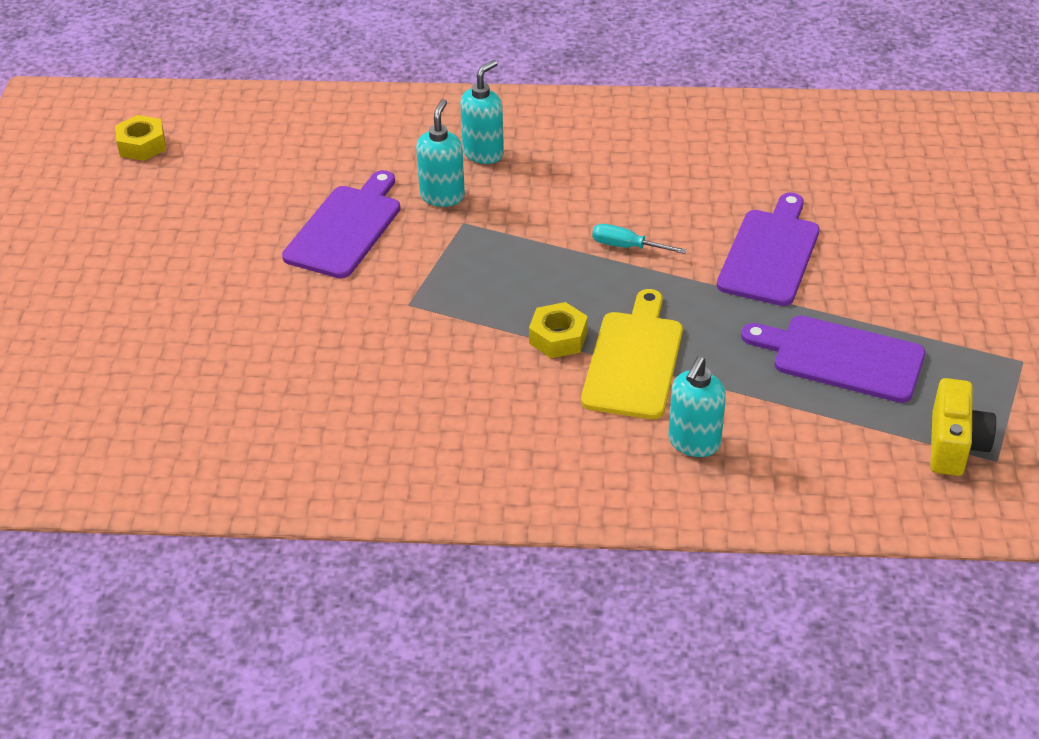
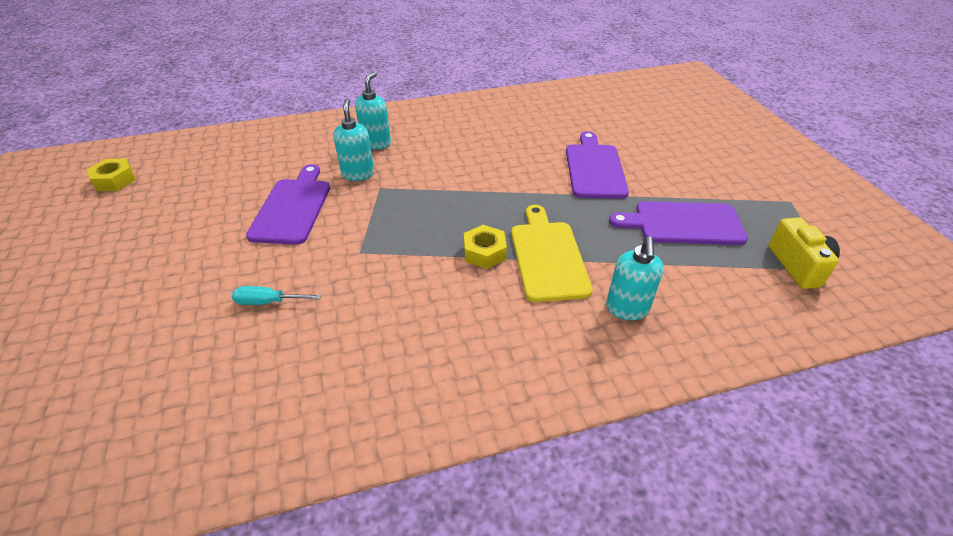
camera: 20 degrees left, 0 degrees up
turquoise screwdriver [592,224,687,254] -> turquoise screwdriver moved to [232,286,321,305]

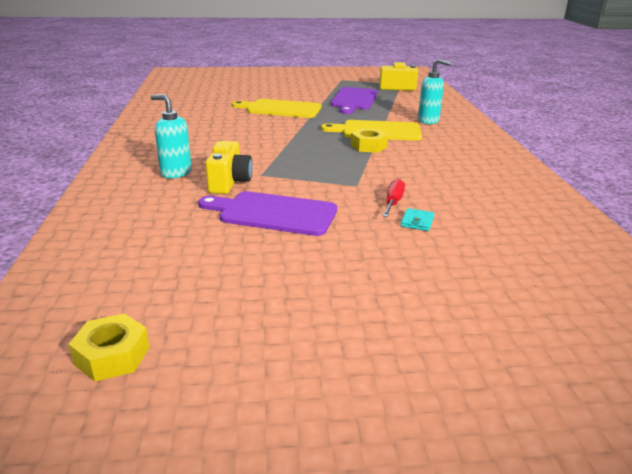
camera: 80 degrees left, 15 degrees down
turquoise screwdriver [232,286,321,305] -> turquoise wallet [401,208,434,231]
turquoise soap dispenser [333,98,374,181] -> yellow camera [205,141,253,194]
purple cutting board [566,131,629,199] -> yellow cutting board [232,99,321,118]
none -> red screwdriver [383,179,405,217]

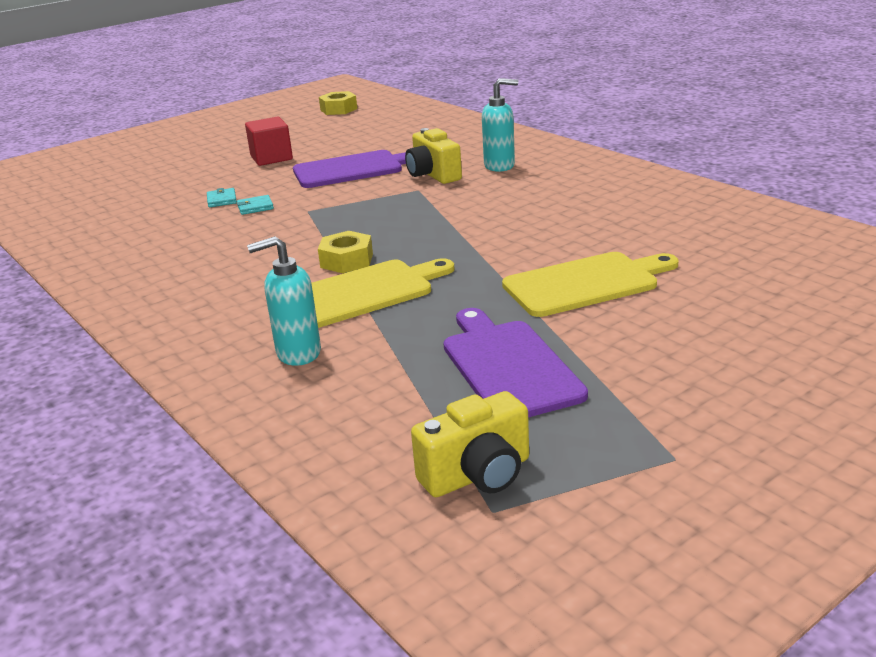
camera: 150 degrees right, 0 degrees up
red screwdriver [383,179,405,217] -> turquoise wallet [237,195,274,215]
none -> red cube [245,117,293,166]

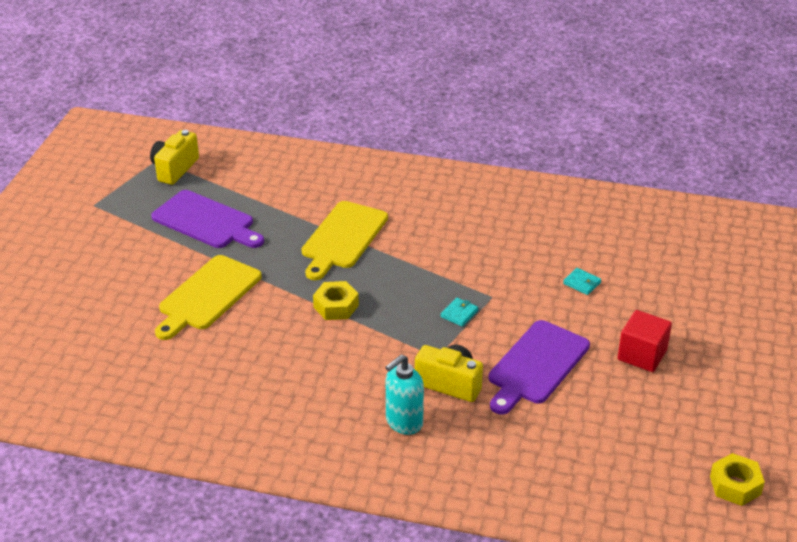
camera: 140 degrees right, 10 degrees up
turquoise wallet [237,195,274,215] -> turquoise wallet moved to [441,298,478,327]
turquoise soap dispenser [247,236,321,366] -> none
yellow nut [318,231,373,273] -> yellow nut moved to [313,281,359,320]

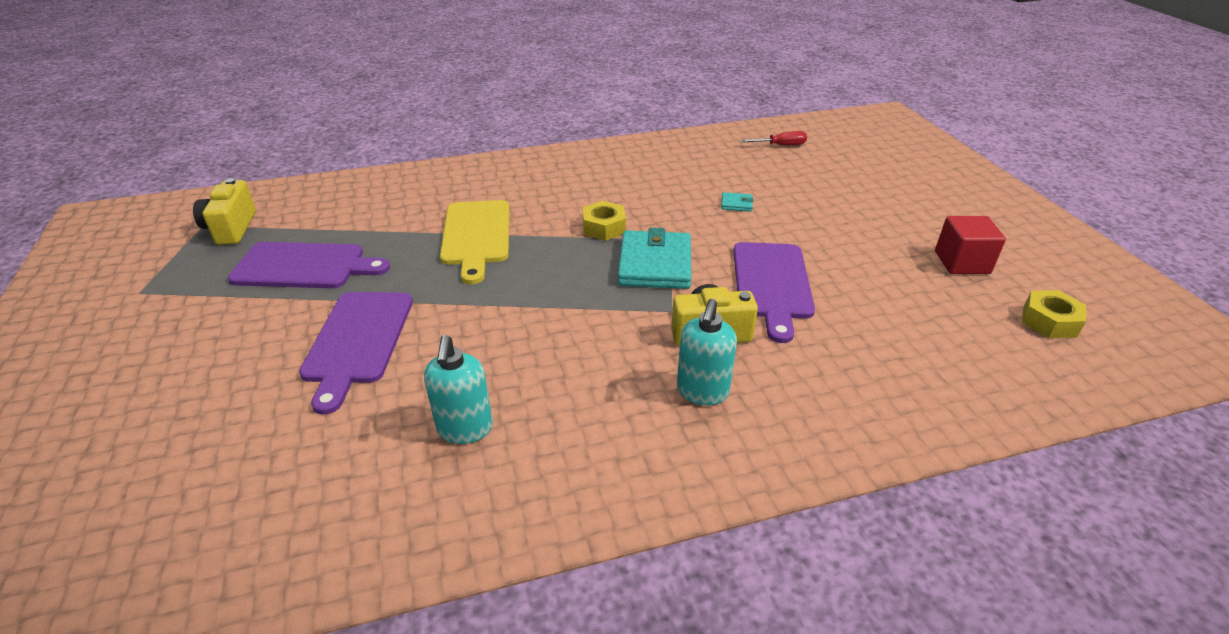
camera: 30 degrees left, 0 degrees up
yellow cutting board [155,255,262,340] -> purple cutting board [299,292,413,415]
yellow nut [313,281,359,320] -> yellow nut moved to [583,201,626,241]
turquoise wallet [441,298,478,327] -> turquoise wallet [618,228,691,289], size x2.34
red cube [618,310,672,372] -> red cube moved to [935,216,1006,274]
none -> turquoise soap dispenser [424,335,493,444]
none -> red screwdriver [741,131,807,145]

